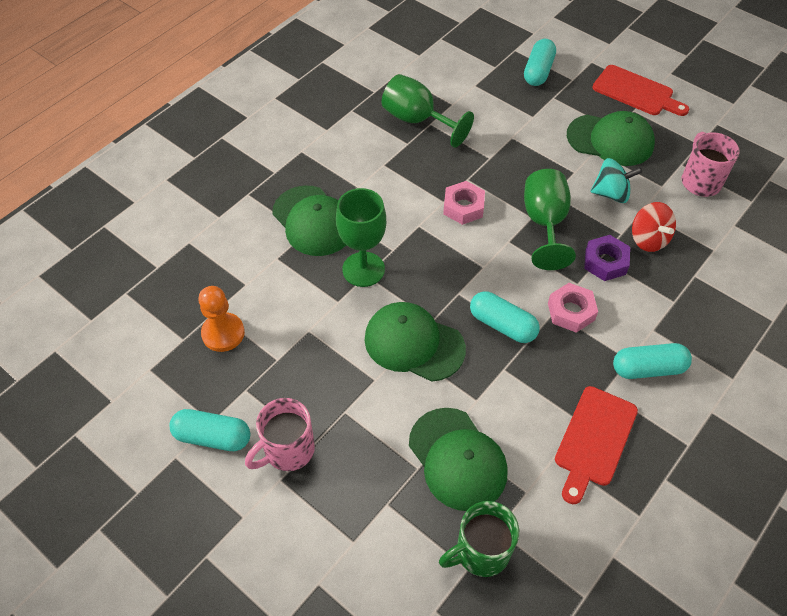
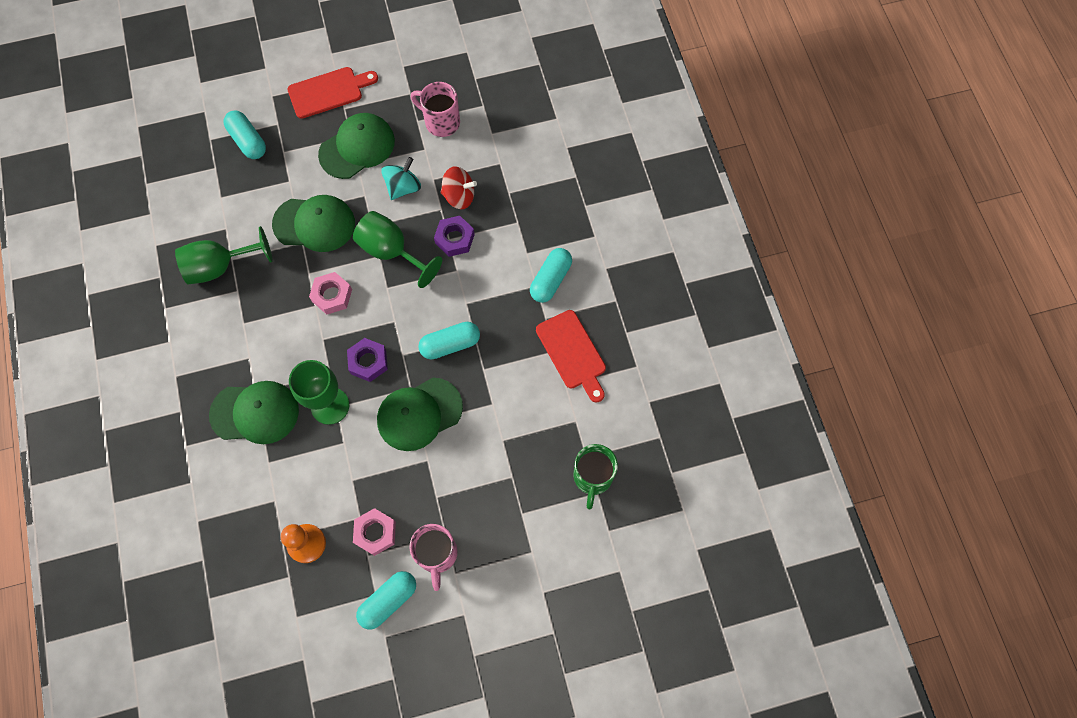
camera: 55 degrees left, 15 degrees up
green cap [409,408,508,511] -> green cap moved to [272,195,355,252]
pink nut [548,283,598,333] -> pink nut moved to [353,508,396,556]
none -> purple nut [347,338,388,382]

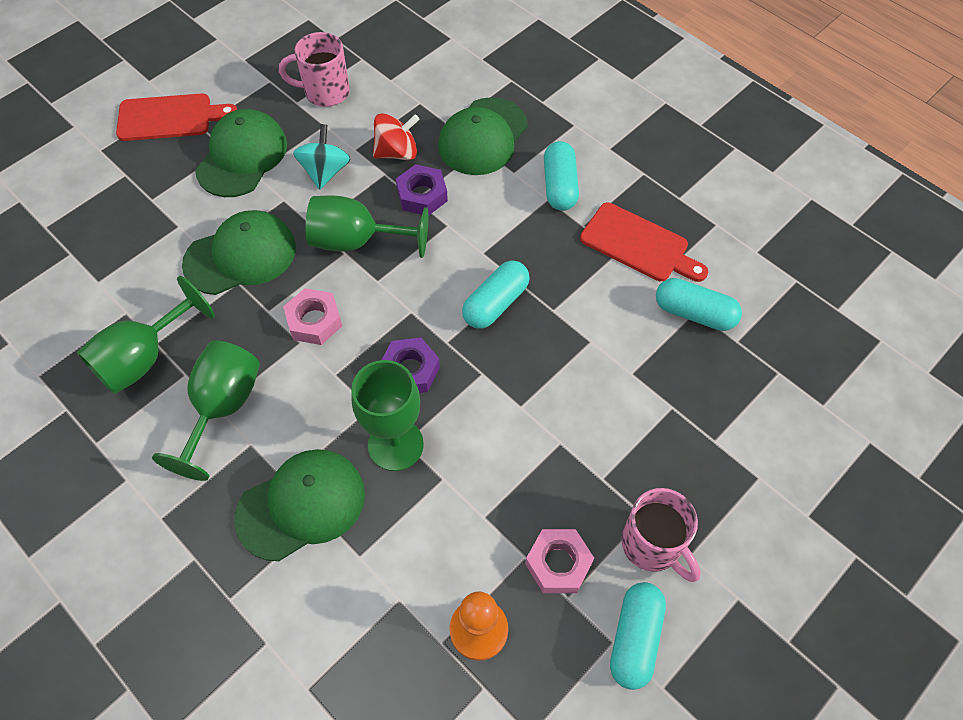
camera: 30 degrees left, 10 degrees down
turquoise capsule [224,111,266,159] -> turquoise capsule moved to [656,278,742,331]
red cutting board [287,67,378,119] -> red cutting board turned 45 degrees clockwise [116,93,237,141]
green cap [377,378,463,451] -> green cap moved to [438,97,528,175]
green mug [574,444,618,509] -> none
none -> green goblet [152,341,260,481]

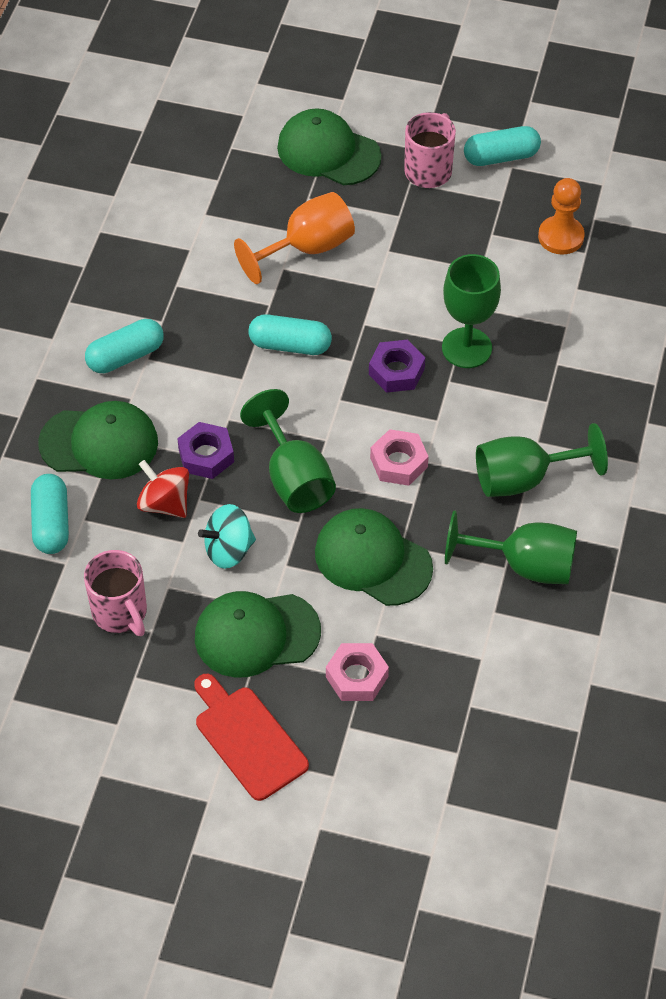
camera: 120 degrees left, 5 degrees down
green cap [234,449,365,561] -> green cap moved to [277,108,381,185]
pink nut [525,529,594,593] -> pink nut moved to [326,643,389,701]
red cutting board [580,203,708,282] -> none
turquoise capsule [656,278,742,331] -> turquoise capsule moved to [31,474,69,554]
none -> orange goblet [234,192,355,284]

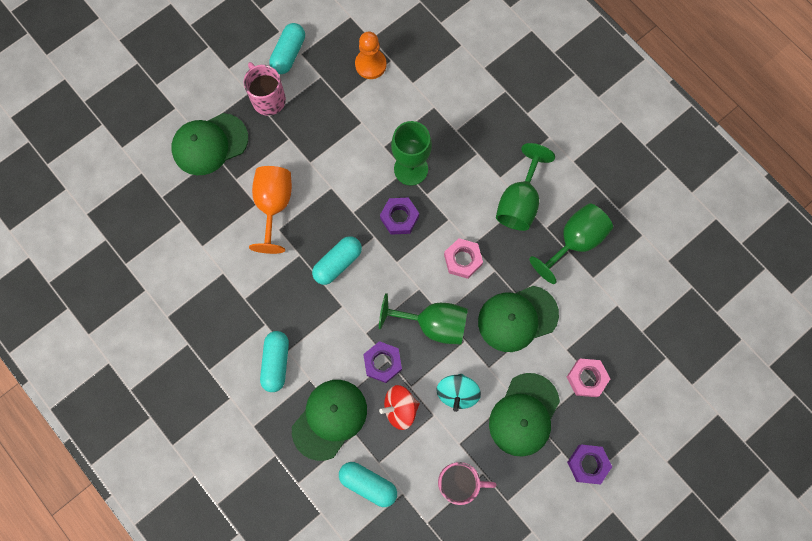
camera: 55 degrees left, 20 degrees up
red cutting board [194,674,309,801] -> purple nut [567,445,612,484]

